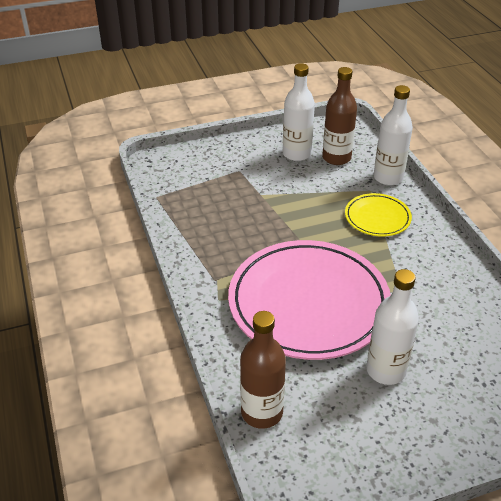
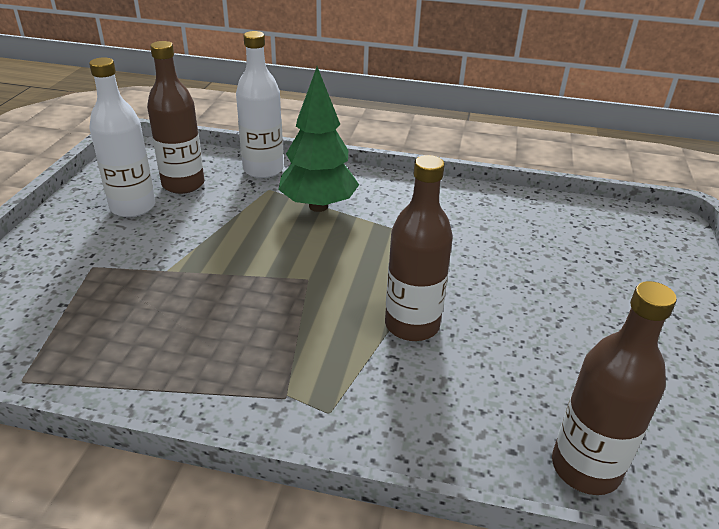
camera: 60 degrees left, 5 degrees down
pink plate [228,240,391,360] -> brown bottle [385,155,453,341]
yellow plate [345,193,412,237] -> green tree [278,66,359,212]
white bottle [366,269,419,385] -> none

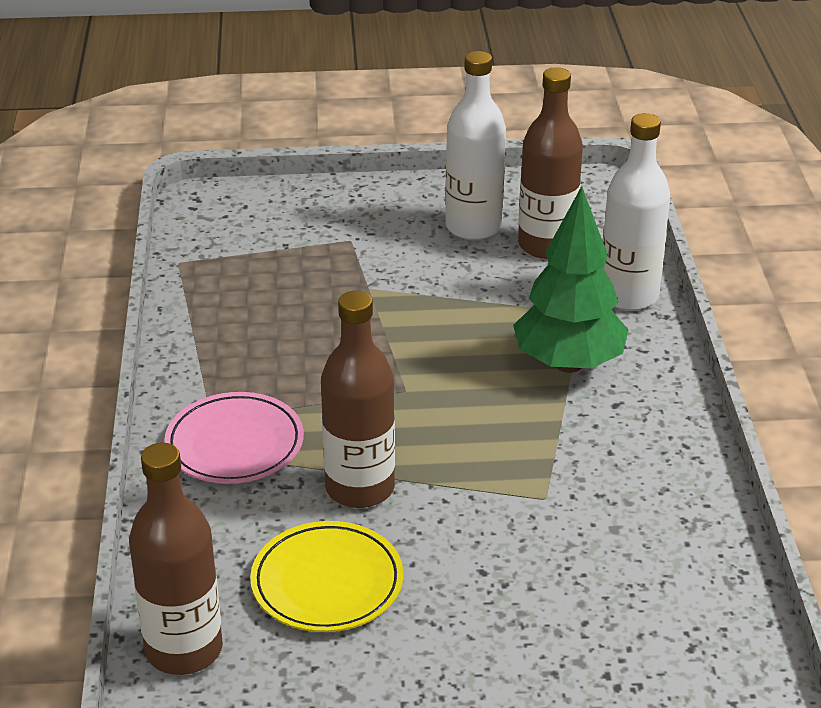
camera: 75 degrees right, 0 degrees up
none -> pink plate [164,392,304,484]
none -> yellow plate [250,521,403,632]

